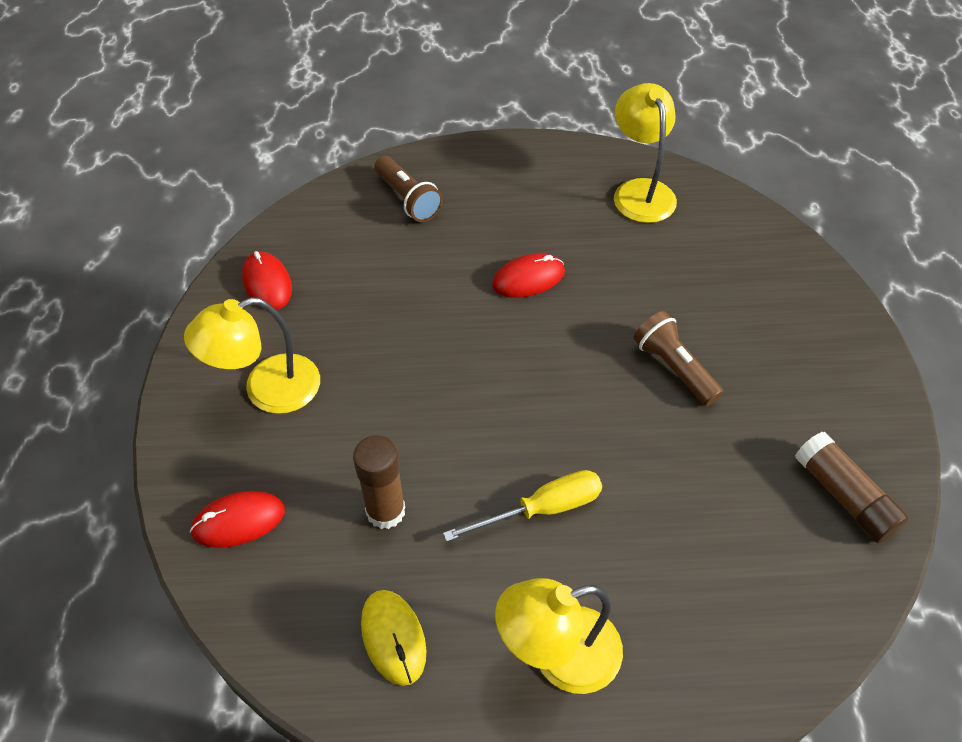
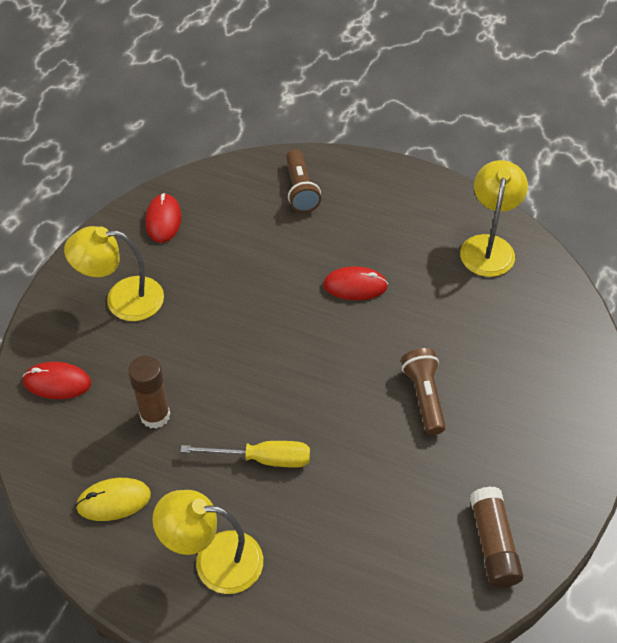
camera: 25 degrees right, 0 degrees up
yellow mouse [361,590,426,686] -> yellow mouse turned 75 degrees clockwise [75,478,151,521]

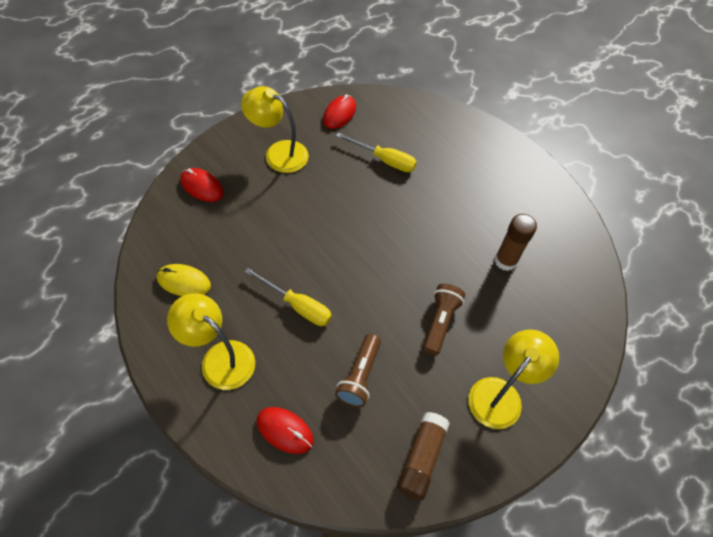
camera: 25 degrees right, 5 degrees up
brown glue stick [128,356,170,429] -> brown glue stick moved to [495,214,537,271]
brown flashlight [286,149,321,213] -> brown flashlight moved to [335,334,381,408]
red mouse [323,266,388,300] -> red mouse moved to [257,407,314,454]
yellow lamp [460,160,528,277] -> yellow lamp moved to [468,329,559,429]
none -> yellow screwdriver [336,133,417,172]

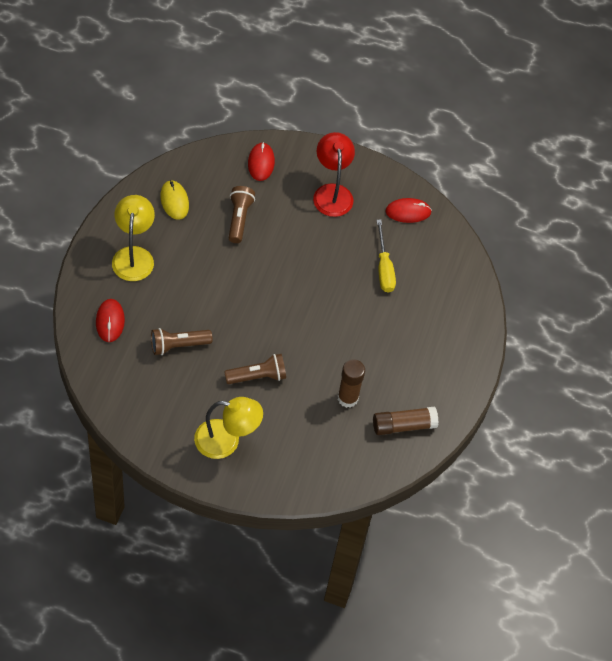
camera: 55 degrees right, 0 degrees up
yellow lamp [241,86,309,173] -> red lamp [313,132,355,217]
yellow screwdriver [244,268,332,326] -> none
brown glue stick [397,412,450,500] -> brown glue stick moved to [373,407,439,435]
none -> brown flashlight [229,186,255,243]

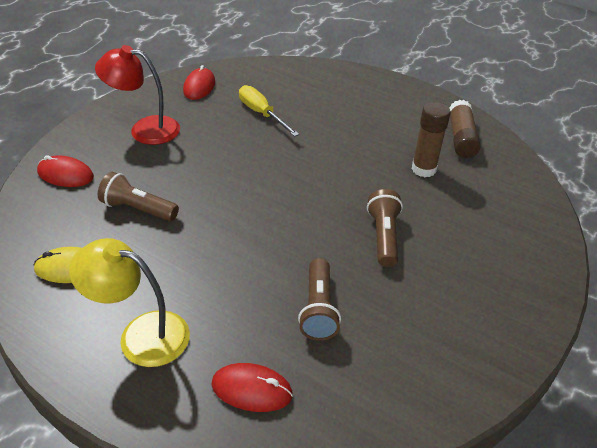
camera: 70 degrees left, 15 degrees down
yellow lamp [194,397,263,459] -> none
yellow screwdriver [377,220,396,293] -> yellow screwdriver turned 135 degrees counterclockwise [239,85,299,137]

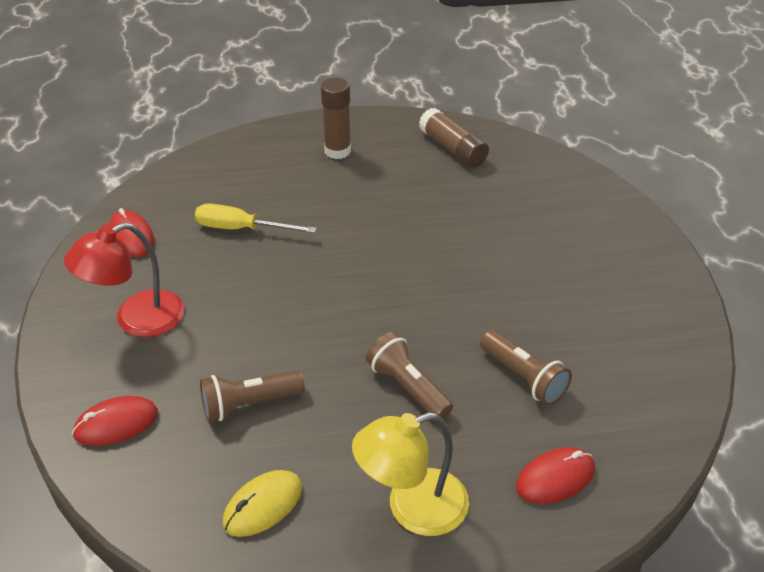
camera: 40 degrees left, 0 degrees up
brown flashlight [367,189,403,267] -> brown flashlight moved to [366,332,453,419]
brown glue stick [412,102,451,177] -> brown glue stick moved to [321,77,351,159]

